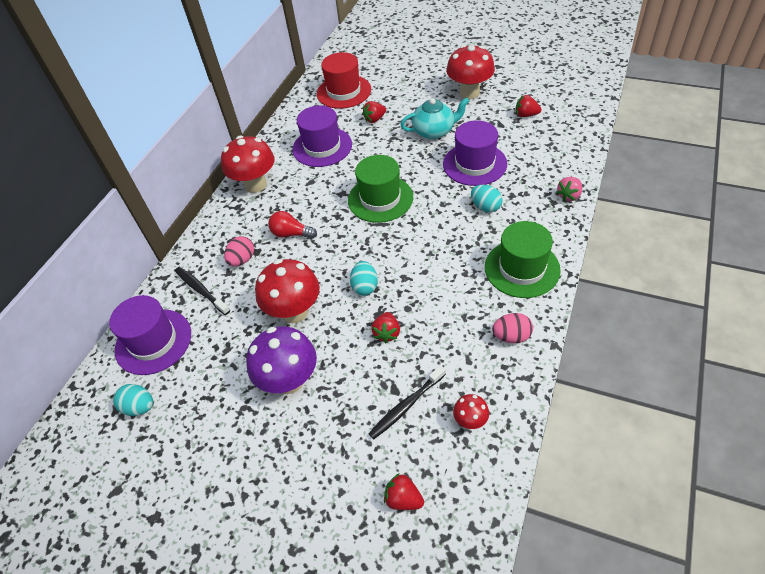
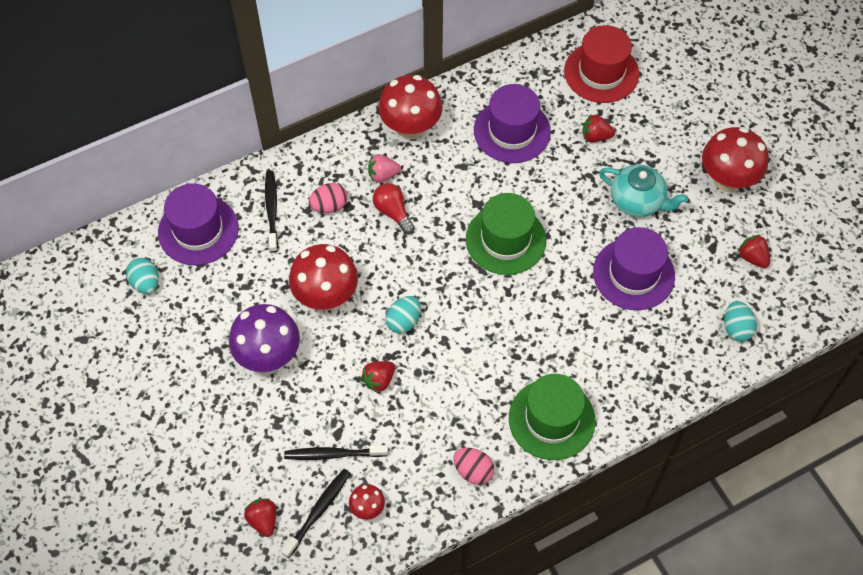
camera: 35 degrees right, 10 degrees up
turquoise egg [471,185,503,212] -> turquoise egg moved to [724,301,757,342]
pink strawberry [556,177,582,201] -> pink strawberry moved to [368,154,401,183]
none -> black toothbrush [281,469,351,558]

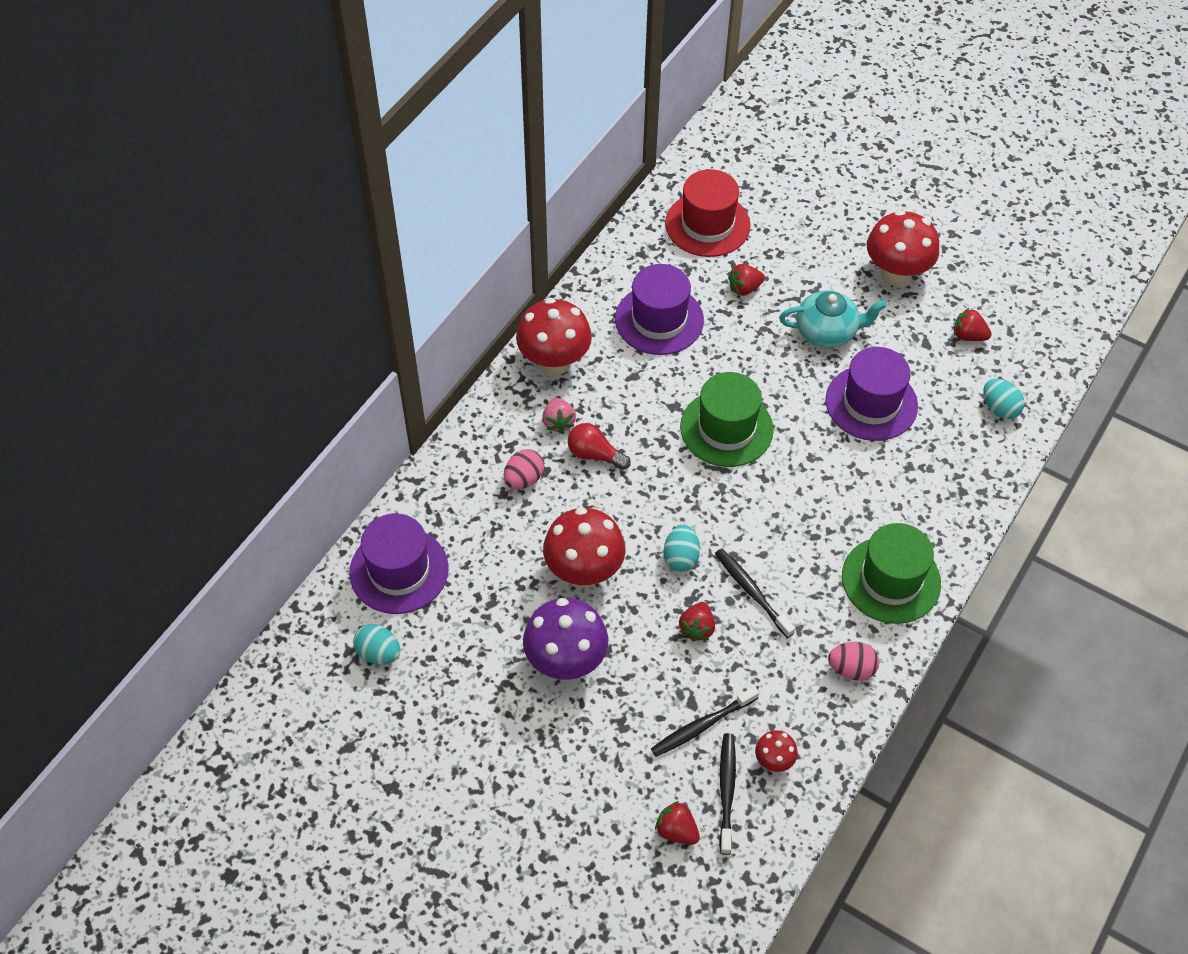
camera: 30 degrees left, 5 degrees down
black toothbrush [265,170,278,253] -> black toothbrush moved to [715,548,795,638]
pink strawberry [368,154,401,183] -> pink strawberry turned 60 degrees counterclockwise [542,398,576,434]

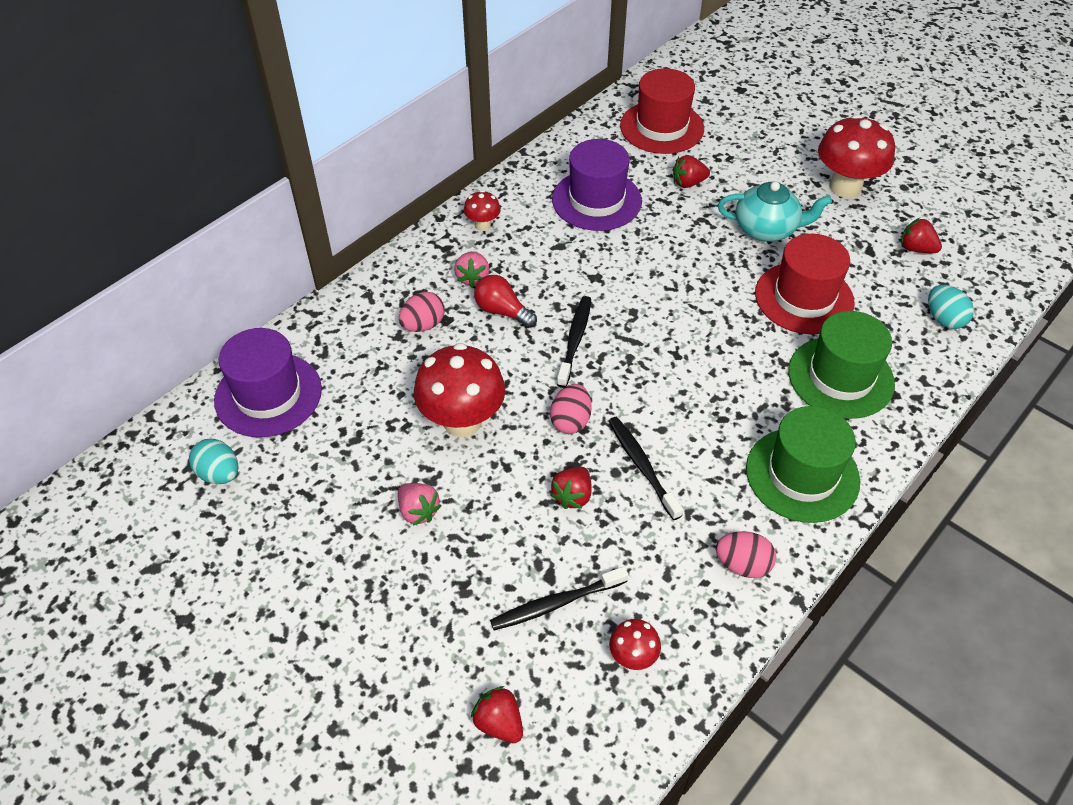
camera: 10 degrees right, 5 degrees down
red mushroom [516,298,592,376] -> red mushroom [464,190,501,231], size x0.48
purple mushroom [523,598,608,680] -> pink strawberry [398,483,442,525]
turquoise egg [663,525,700,572] -> pink egg [550,384,592,434]
green hat [680,372,774,467] -> green hat moved to [788,311,895,419]
black toothbrush [719,733,736,855] -> black toothbrush moved to [557,296,591,388]
purple hat [826,347,918,441] -> red hat [755,234,855,334]

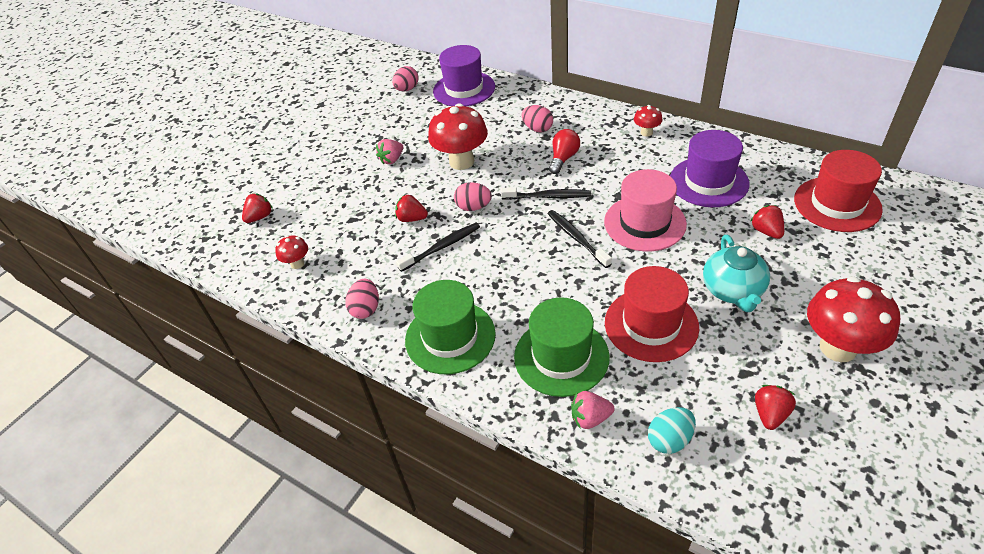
camera: 85 degrees right, 5 degrees down
turquoise egg [189,439,239,484] -> pink egg [392,66,419,92]
pink strawberry [454,251,490,288] -> pink strawberry moved to [571,391,615,429]
black toothbrush [490,566,628,630] -> black toothbrush moved to [548,210,612,268]
none -> pink hat [604,169,687,251]

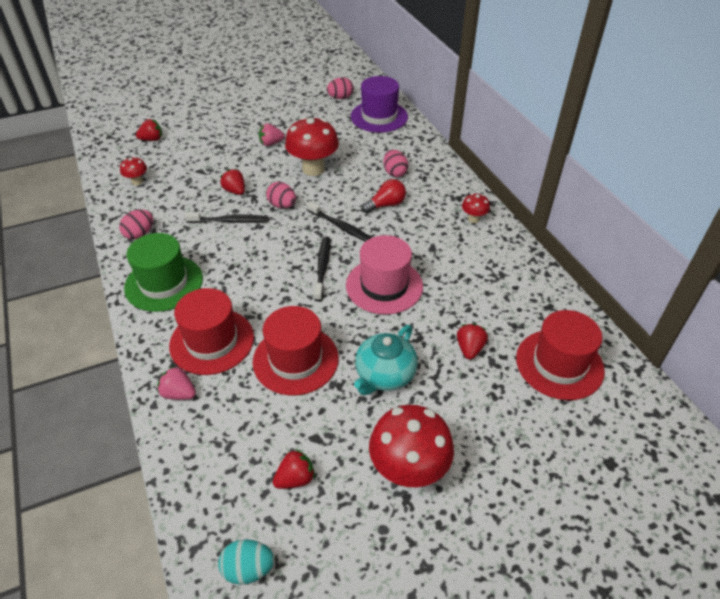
camera: 30 degrees right, 0 degrees up
green hat [514,297,610,397] -> red hat [169,288,254,375]
turquoise egg [648,407,696,454] -> turquoise egg moved to [218,539,274,585]
purple hat [670,130,749,207] -> none

